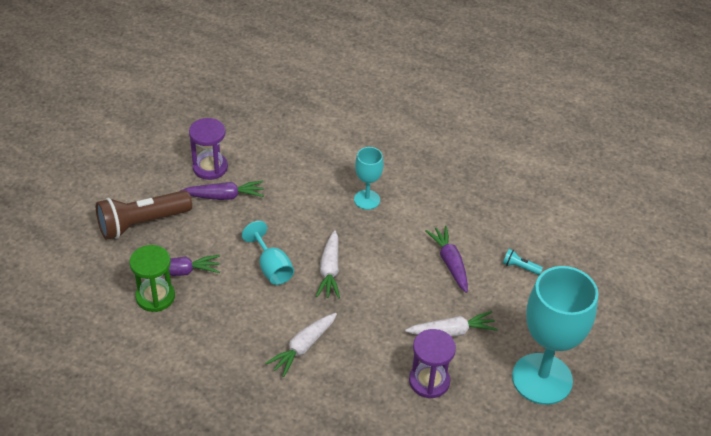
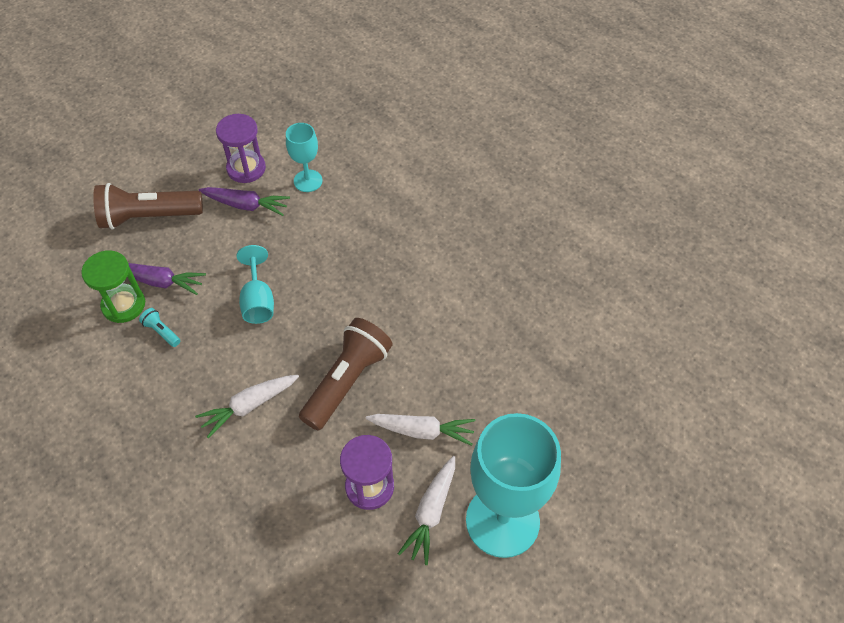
camera: 20 degrees right, 10 degrees up
white carrot [316,230,340,299] -> white carrot moved to [398,456,455,565]
turquoise goblet [354,147,384,210] -> turquoise goblet moved to [286,123,322,192]
purple carrot [426,226,468,293] -> none
turquoise flashlight [503,249,543,275] -> turquoise flashlight moved to [139,308,180,347]
none -> brown flashlight [299,318,393,431]

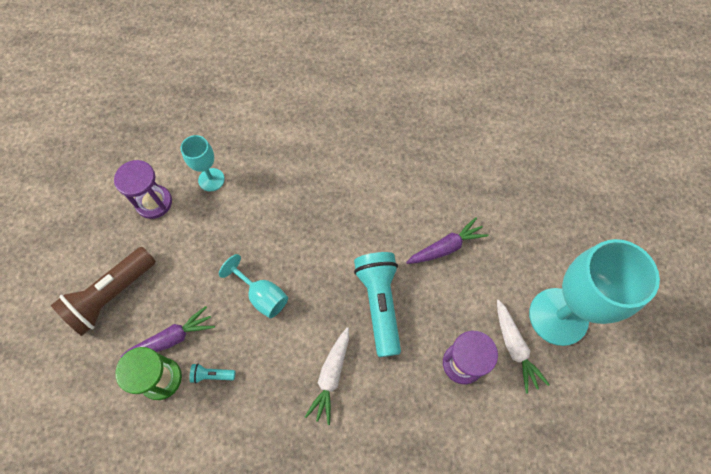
camera: 40 degrees left, 10 degrees up
purple carrot [199,187,290,216] -> purple carrot moved to [406,217,489,264]
brown flashlight [299,318,393,431] -> turquoise flashlight [354,252,401,357]
white carrot [366,414,475,446] -> none

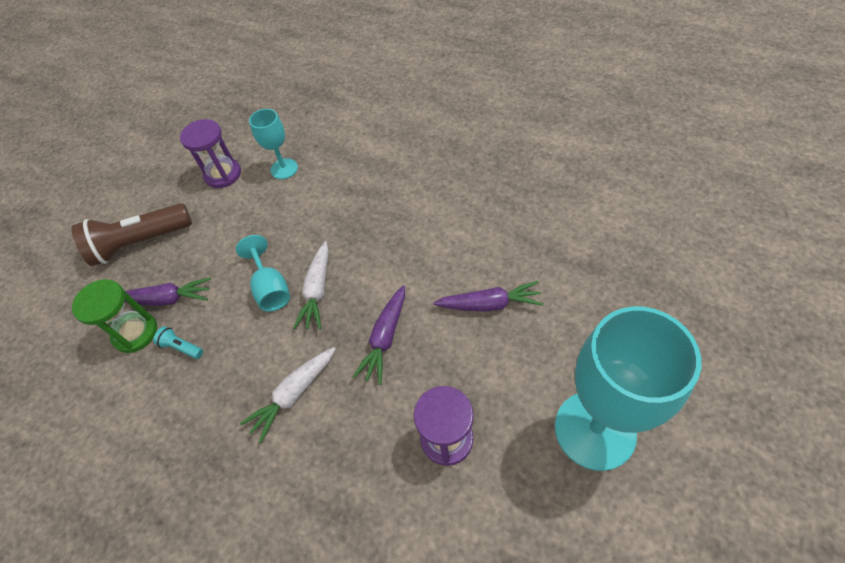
camera: 30 degrees right, 10 degrees down
turquoise flashlight [354,252,401,357] -> purple carrot [353,286,405,385]
white carrot [497,300,550,394] -> white carrot moved to [293,241,329,330]

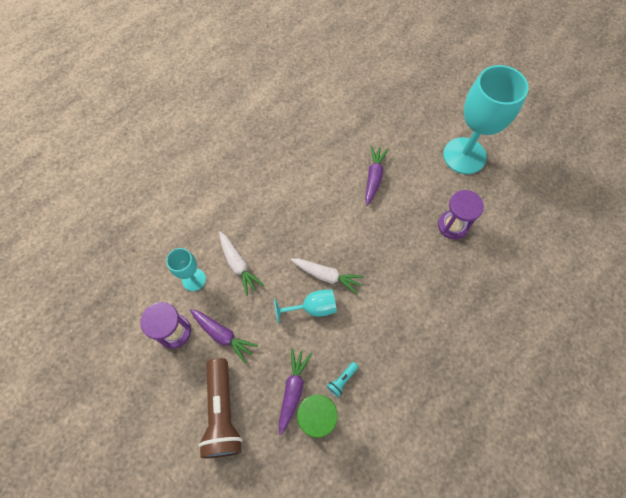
camera: 80 degrees left, 10 degrees up
white carrot [240,347,336,443] -> white carrot moved to [219,232,264,296]
purple carrot [353,286,405,385] -> purple carrot moved to [190,309,258,363]

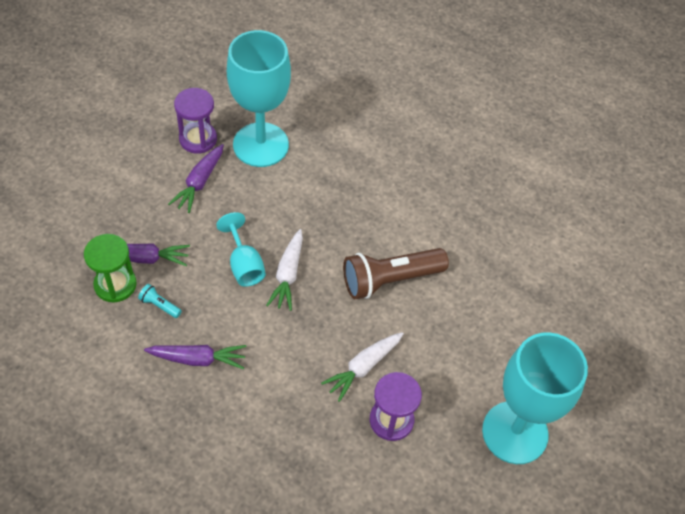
camera: 75 degrees right, 10 degrees down
turquoise goblet [166,248,206,291] -> turquoise goblet [227,30,291,167], size x2.01
brown flashlight [198,358,243,459] -> brown flashlight moved to [343,248,449,299]
white carrot [219,232,264,296] -> white carrot moved to [321,332,404,402]
purple carrot [365,146,389,206] -> purple carrot moved to [144,345,247,369]

